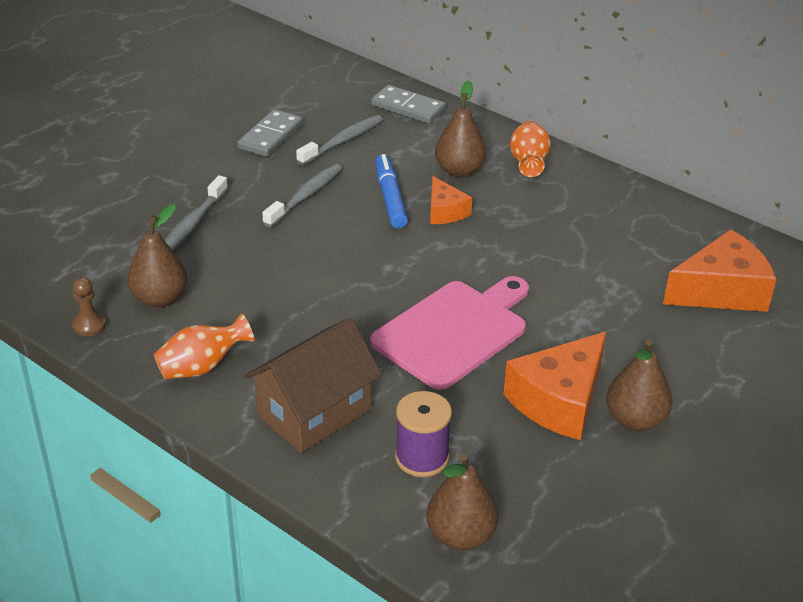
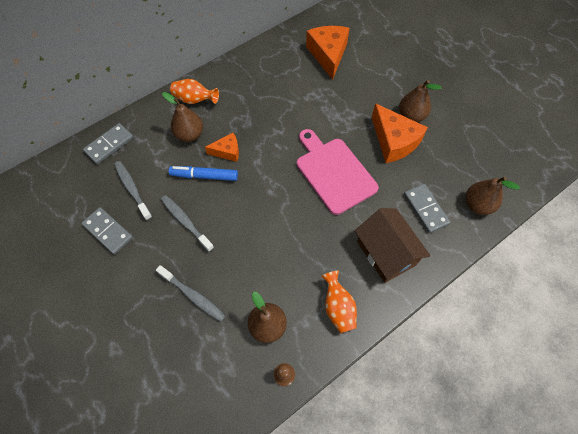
camera: 75 degrees left, 25 degrees up
purple spool [395,391,452,477] -> grey domino [404,184,450,233]

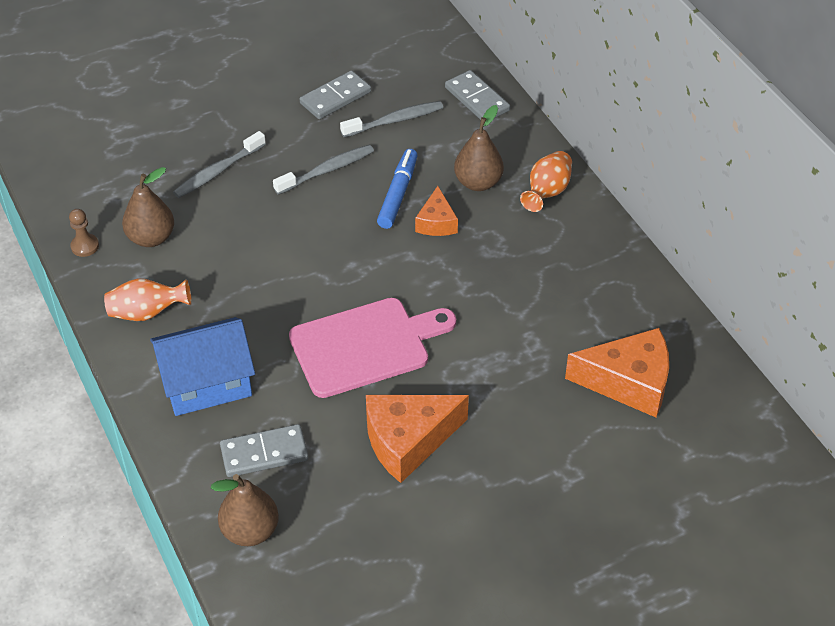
camera: 100 degrees right, 15 degrees down
brown house [355,208,431,283] -> blue house [150,317,255,416]
brown pear [399,80,442,122] -> none

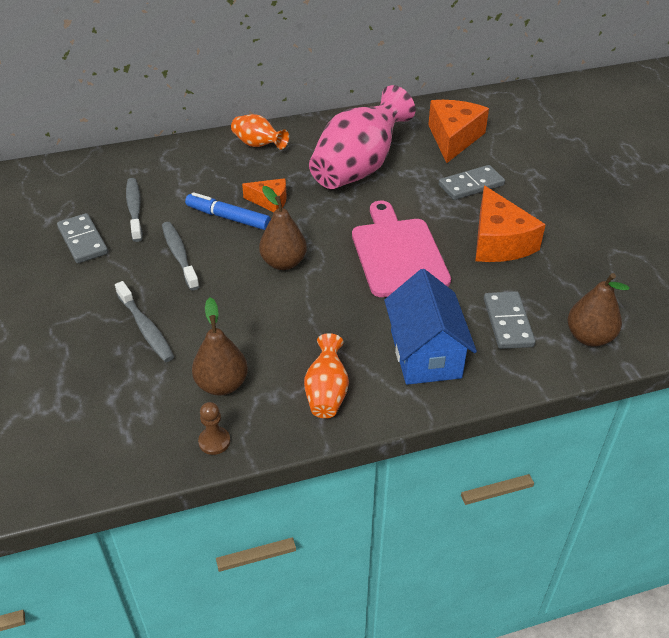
camera: 80 degrees left, 5 degrees down
grey domino [445,70,510,120] -> grey domino moved to [439,165,505,200]
brown pear [454,105,504,191] -> brown pear moved to [259,186,307,270]
none -> pink vase [309,85,415,189]

